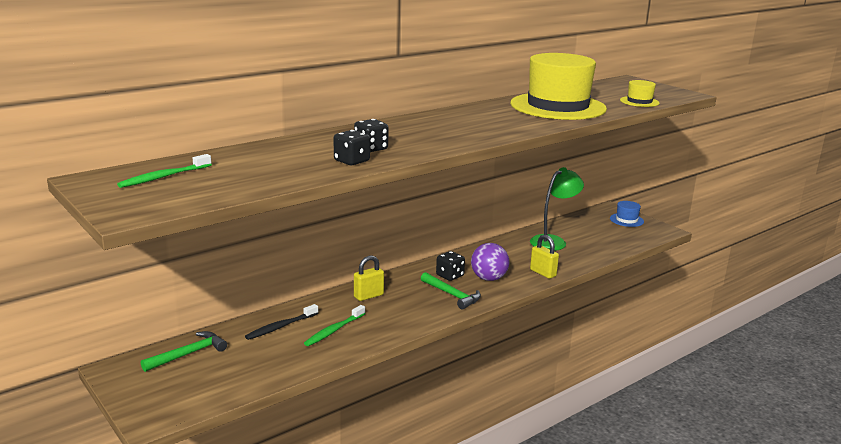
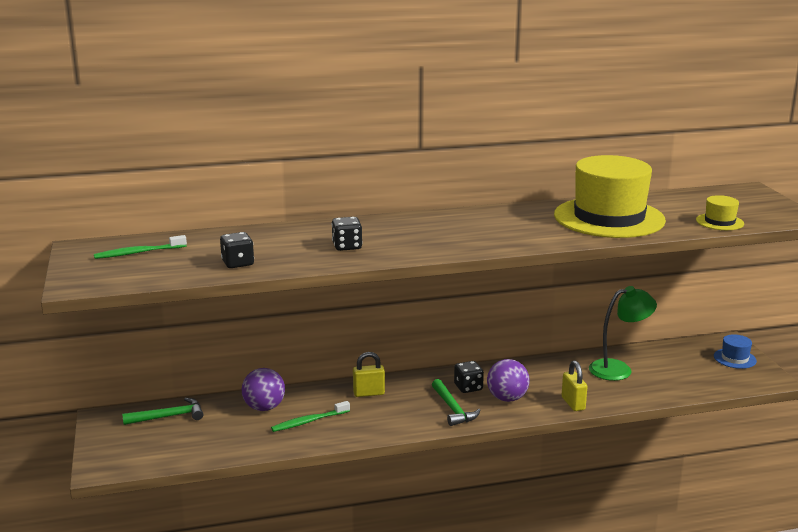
camera: 25 degrees right, 0 degrees up
black toothbrush [245,304,318,340] -> purple ball [242,368,285,411]
black dice [334,130,370,165] -> black dice moved to [220,232,254,268]

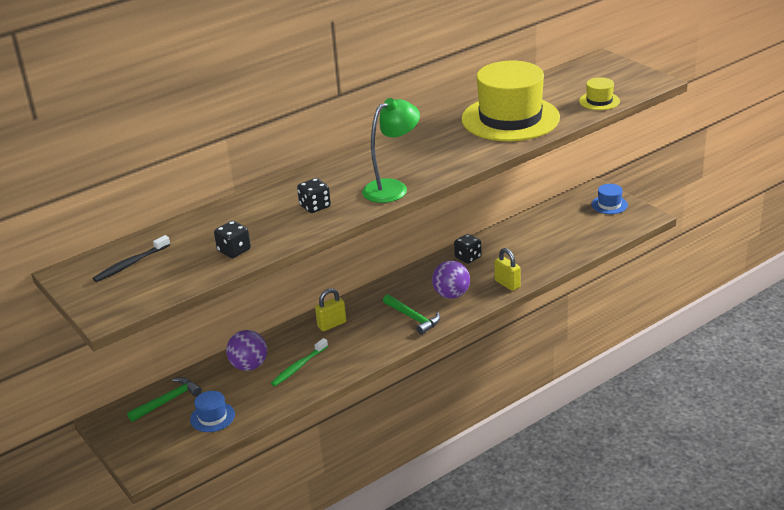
camera: 20 degrees left, 10 degrees up
green toothbrush [94,235,187,259] -> black toothbrush [93,235,170,282]
black dice [454,361,484,393] -> black dice moved to [454,234,482,264]
green lamp [589,286,657,381] -> green lamp moved to [362,98,420,203]
none -> blue hat [190,391,235,432]

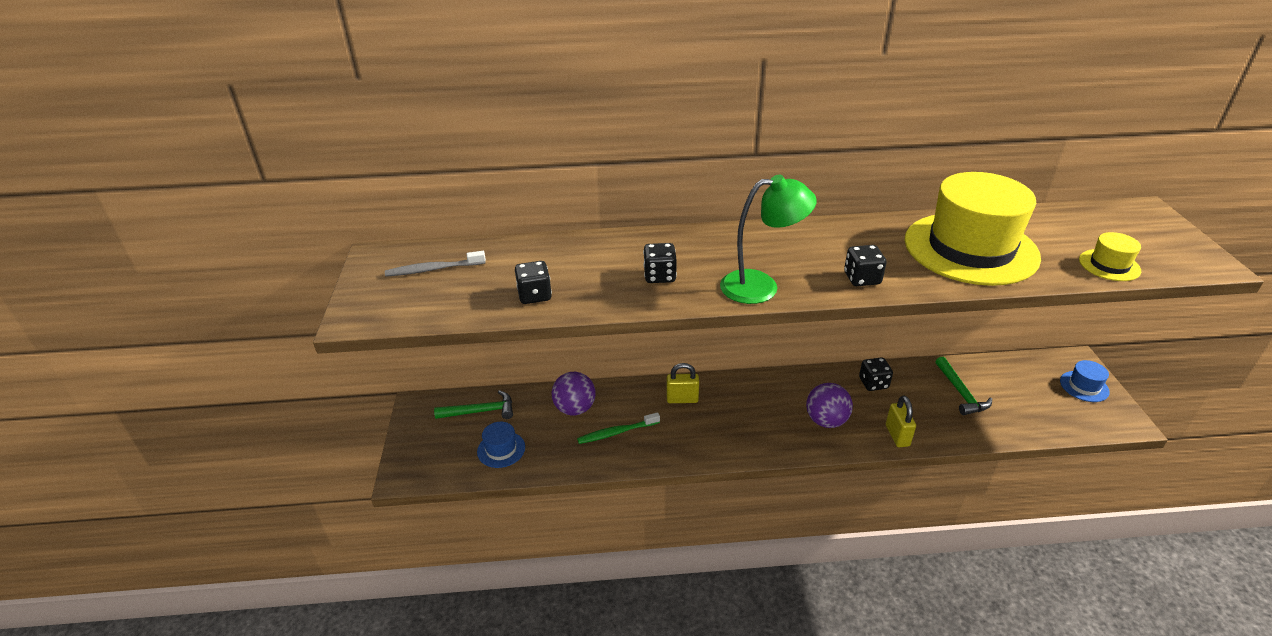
camera: 30 degrees right, 5 degrees up
black toothbrush [93,235,170,282] -> grey toothbrush [385,251,486,277]
green hammer [383,294,440,335] -> green hammer moved to [935,357,992,415]
none -> black dice [844,245,887,286]

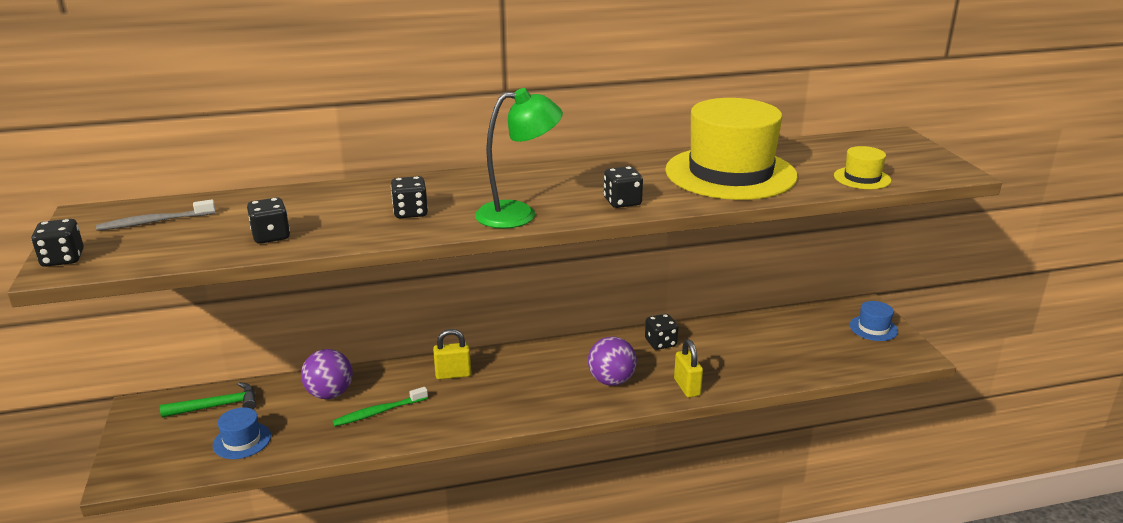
camera: 10 degrees left, 10 degrees down
green hammer [935,357,992,415] -> none
none -> black dice [31,219,84,267]

